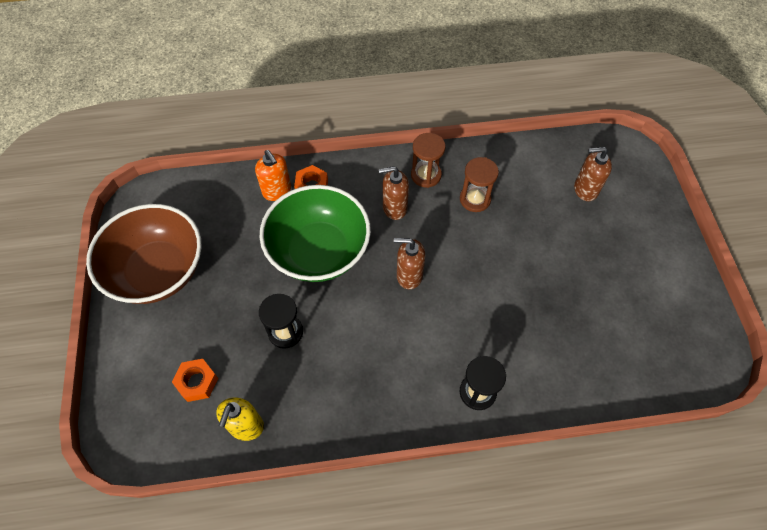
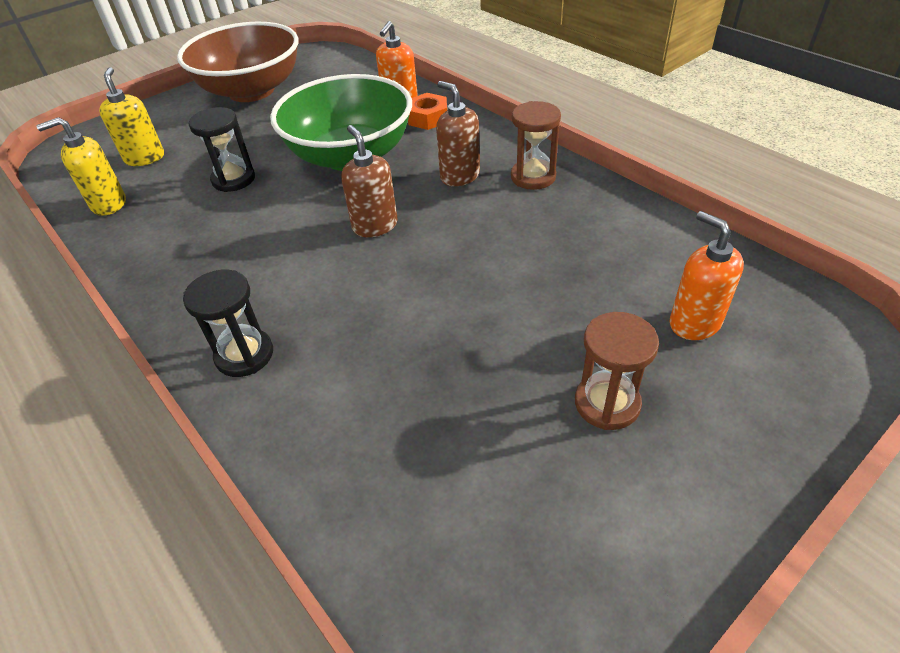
camera: 60 degrees right, 15 degrees down
orange nut [172,359,218,402] -> yellow soap dispenser [99,67,164,166]
brown hourglass [460,157,499,212] -> brown hourglass moved to [575,312,659,430]
brown soap dispenser [574,147,612,201] -> orange soap dispenser [670,211,744,340]

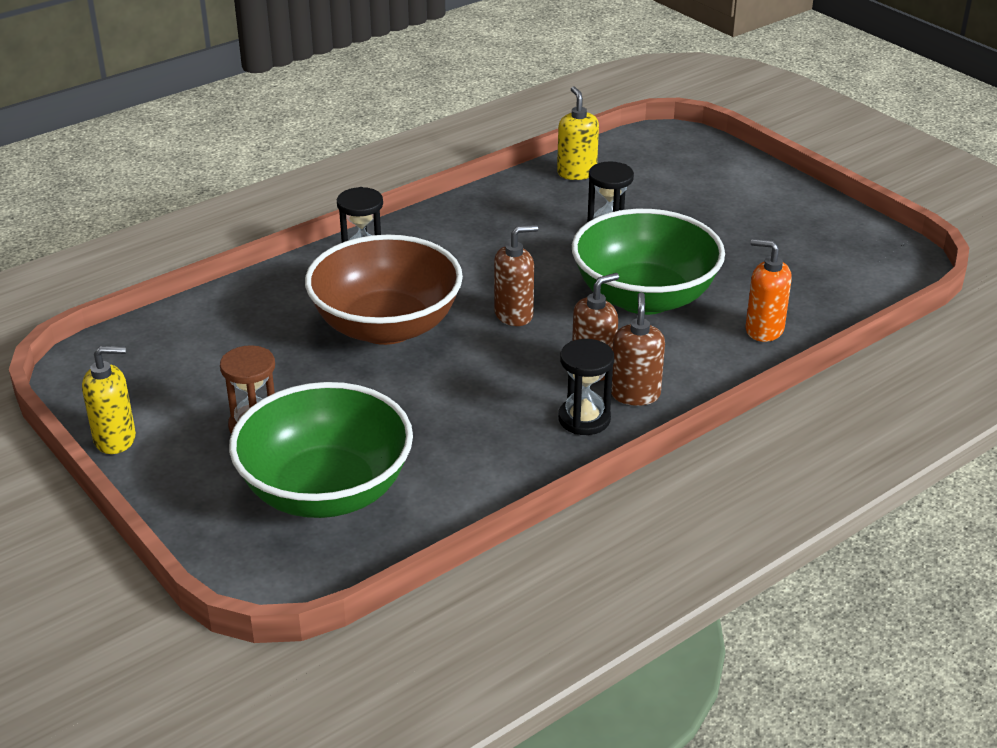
camera: 90 degrees right, 10 degrees down
yellow soap dispenser [99,67,164,166] -> yellow soap dispenser moved to [82,346,136,454]
brown bowl [177,22,298,102] -> brown bowl moved to [305,235,463,345]
orange nut [408,93,447,130] -> none
brown hourglass [511,101,561,190] -> black hourglass [558,339,614,435]
orange soap dispenser [670,211,744,340] -> green bowl [229,382,413,518]
none -> brown soap dispenser [611,292,665,406]

